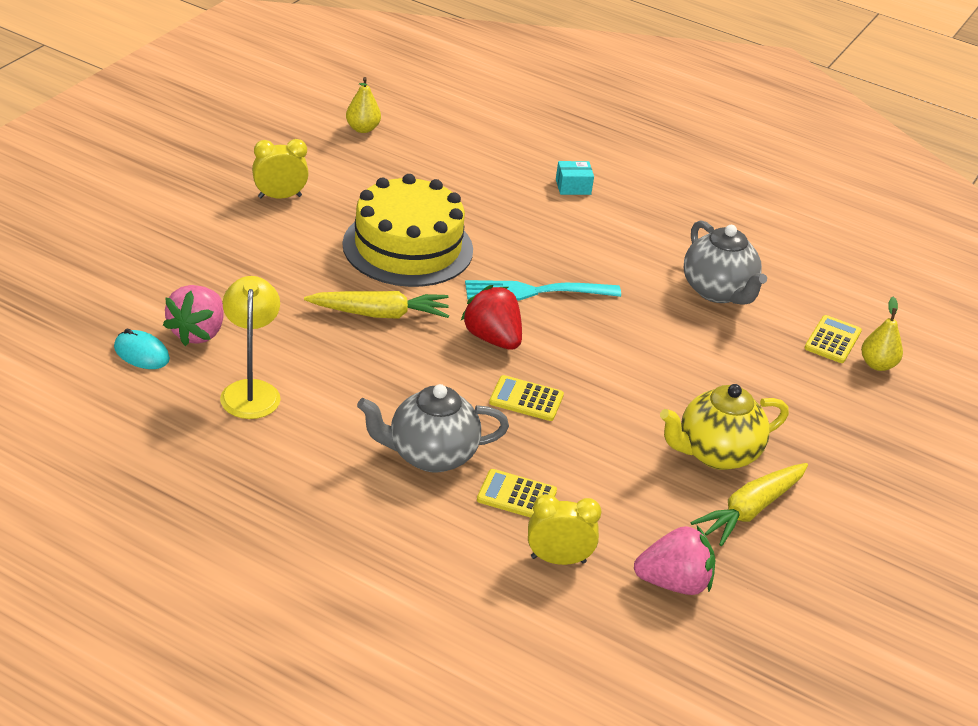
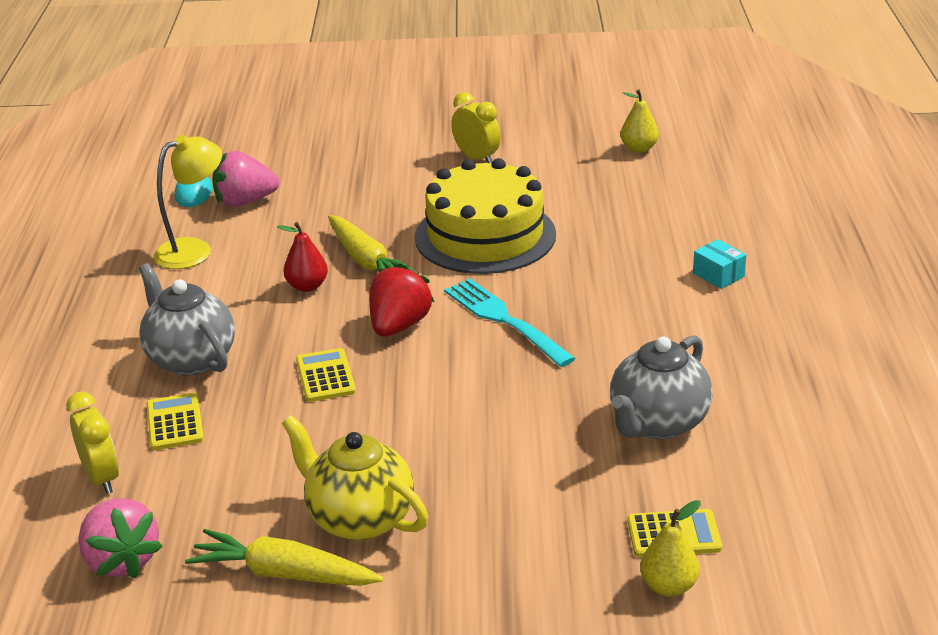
camera: 65 degrees right, 5 degrees down
none -> red pear [277,222,328,292]

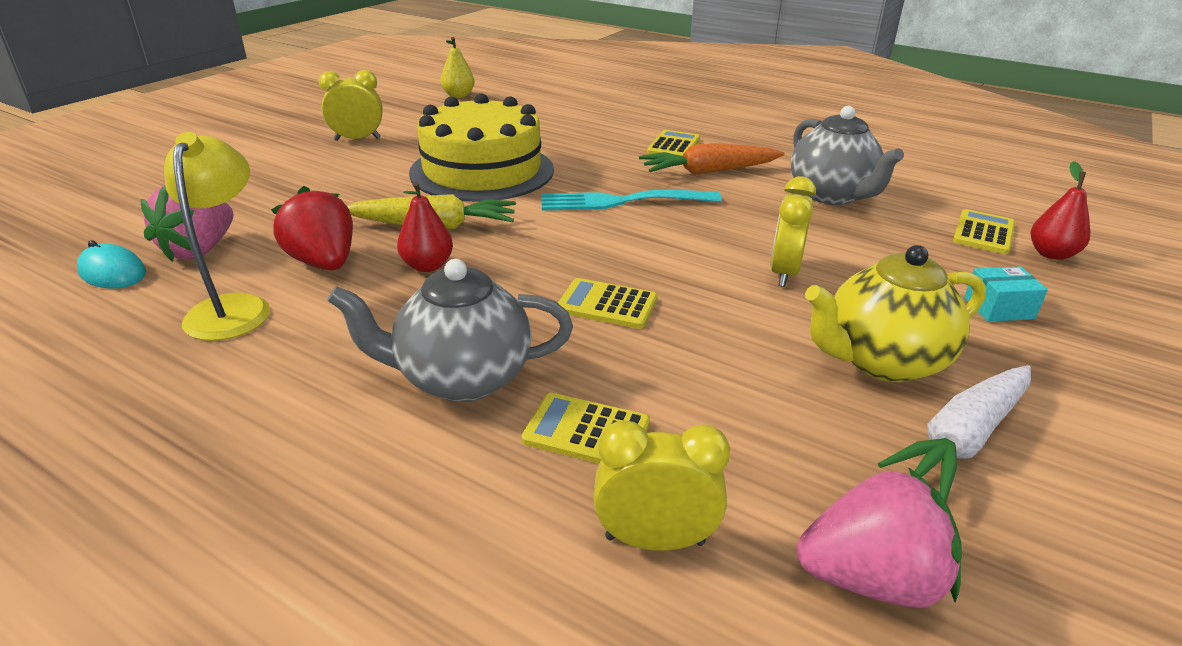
camera: 60 degrees left, 0 degrees up
yellow carrot [185,529,384,586] -> white carrot [878,365,1031,502]
red strawberry [369,263,434,337] -> red strawberry moved to [271,186,353,270]
yellow pear [640,500,701,596] -> red pear [1031,161,1090,260]
turquoise box [693,239,746,289] -> turquoise box moved to [964,266,1048,322]
none -> orange carrot [639,143,785,175]
none -> yellow calculator [647,130,700,156]
none -> yellow clock [770,176,816,287]

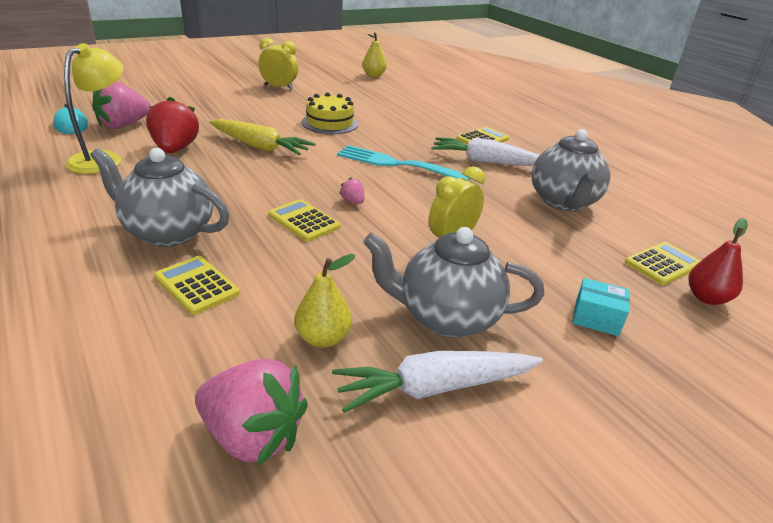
camera: 25 degrees right, 0 degrees up
red pear [397,182,453,272] -> none
yellow cake [409,94,554,202] -> yellow cake [302,93,358,134], size x0.55
yellow clock [594,420,730,551] -> none
orange carrot [639,143,785,175] -> white carrot [431,137,539,166]
yellow teapot [805,245,986,382] -> grey teapot [363,227,544,338]
none -> yellow pear [294,254,355,348]
none -> pink strawberry [339,177,364,204]

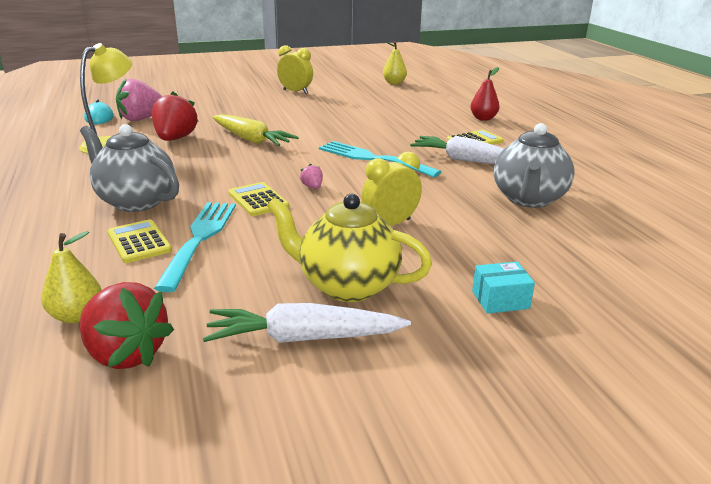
camera: 15 degrees right, 5 degrees down
pink strawberry [195,358,308,466] -> red strawberry [79,282,174,369]
yellow pear [294,254,355,348] -> yellow pear moved to [41,231,102,323]
yellow cake [302,93,358,134] -> none
grey teapot [363,227,544,338] -> yellow teapot [267,193,432,302]
turquoise box [572,278,630,336] -> turquoise box turned 45 degrees counterclockwise [472,262,535,314]
yellow calculator [625,242,701,285] -> none
red pear [689,218,748,305] -> red pear moved to [470,67,500,121]
none -> turquoise fork [154,202,236,292]

